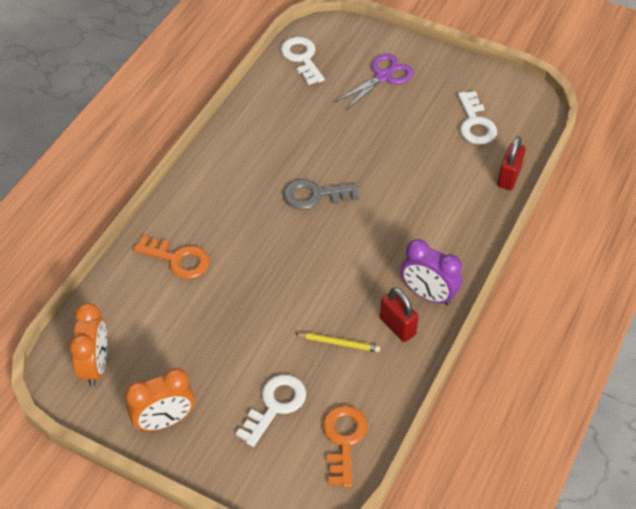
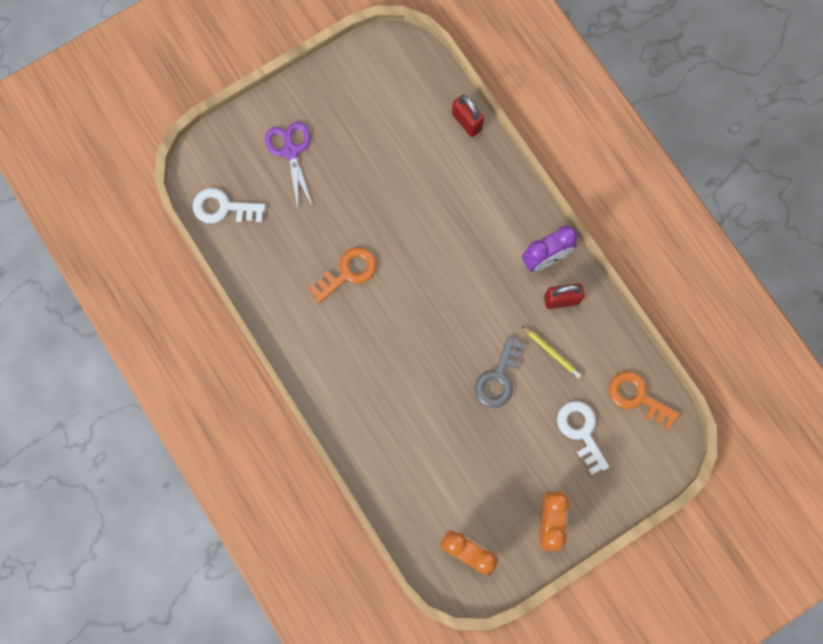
camera: 60 degrees left, 25 degrees up
orange key [133,235,210,279] -> orange key moved to [309,247,377,303]
grey key [283,179,359,210] -> grey key moved to [475,336,525,408]
yellow pencil [295,333,380,352] -> yellow pencil turned 90 degrees clockwise [522,326,582,379]
white key [458,91,497,145] -> none

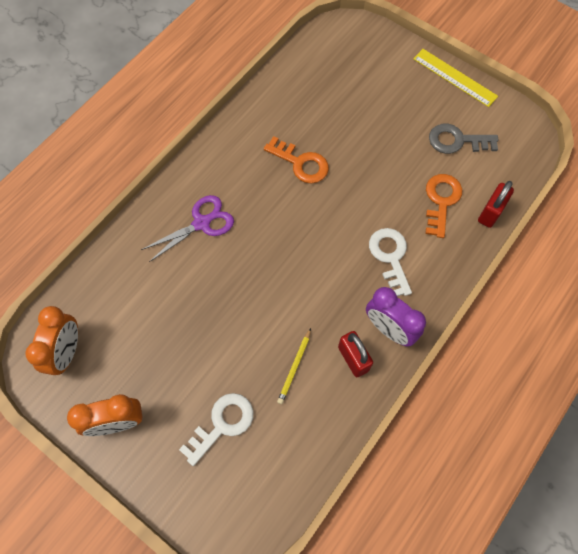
camera: 70 degrees right, 10 degrees down
white key [193,188,265,223] -> white key moved to [369,228,412,296]
purple scissors [265,122,312,208] -> purple scissors moved to [141,195,234,262]
grey key [475,336,525,408] -> grey key moved to [429,124,498,154]
orange key [609,371,680,430] -> orange key moved to [425,174,462,238]
none -> yellow ruler [413,49,498,107]

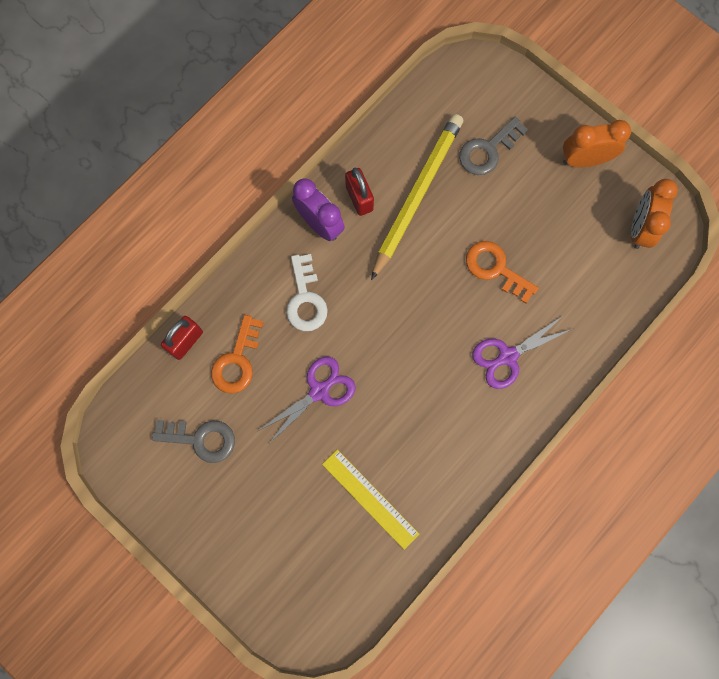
camera: 175 degrees left, 10 degrees up
white key [179,393,253,466] -> grey key [459,117,528,175]
orange key [264,136,329,184] -> orange key moved to [466,241,539,303]
yellow pencil [277,328,311,404] -> yellow pencil [371,114,463,280], size x2.40
yellow ruler [413,49,498,107] -> yellow ruler moved to [322,449,419,550]
none -> purple scissors [258,357,356,444]

